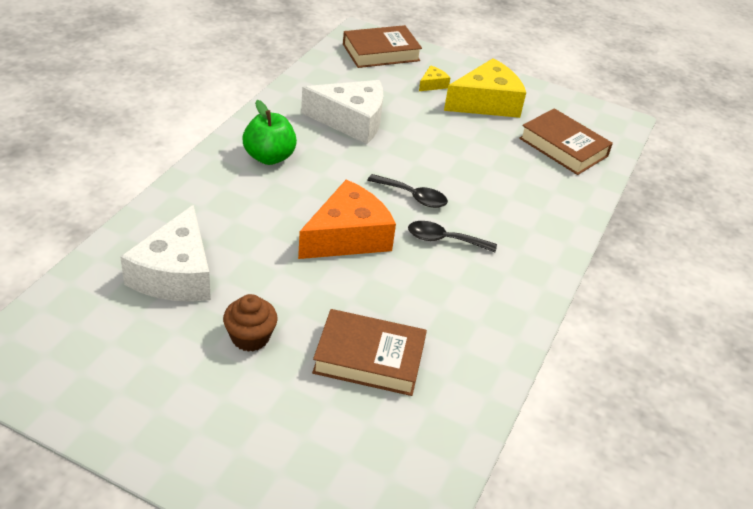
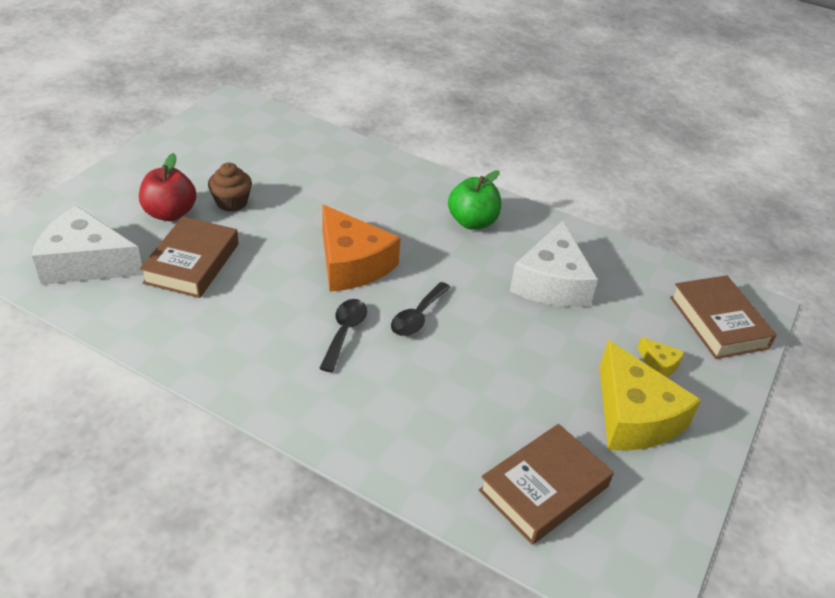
camera: 95 degrees right, 0 degrees up
white cheese [120,205,211,302] -> white cheese moved to [32,206,144,285]
none -> red apple [139,153,196,221]

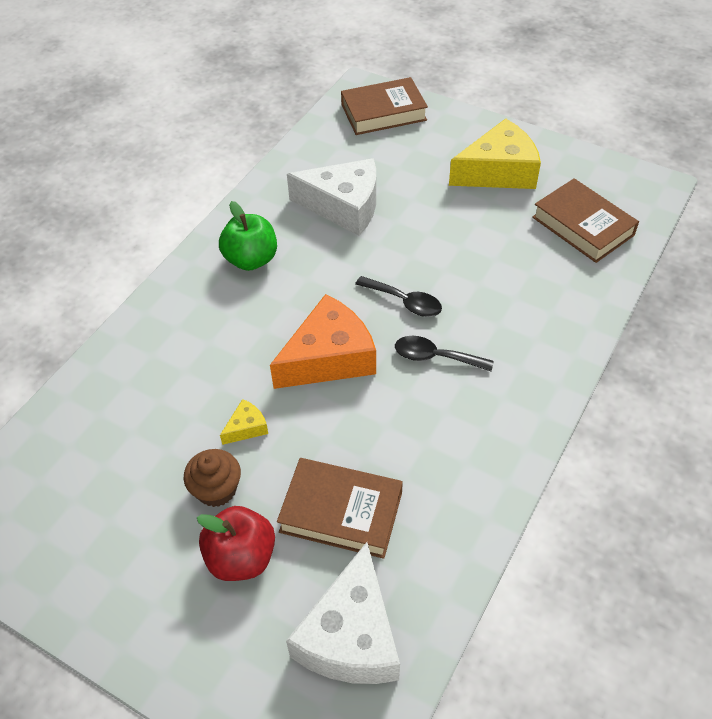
camera: 85 degrees left, 10 degrees up
yellow cheese [637,337,684,377] -> yellow cheese moved to [220,399,268,445]

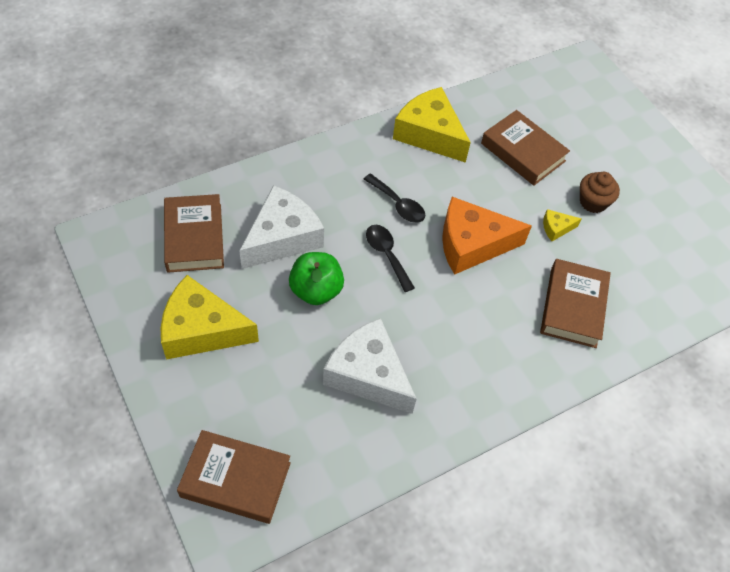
camera: 155 degrees left, 5 degrees up
red apple [197,506,275,581] -> none
green apple [219,201,277,271] -> green apple moved to [289,252,344,305]
white cheese [286,542,400,684] -> white cheese moved to [239,185,324,269]
none -> yellow cheese [393,87,471,163]
none -> brown book [540,259,611,348]

